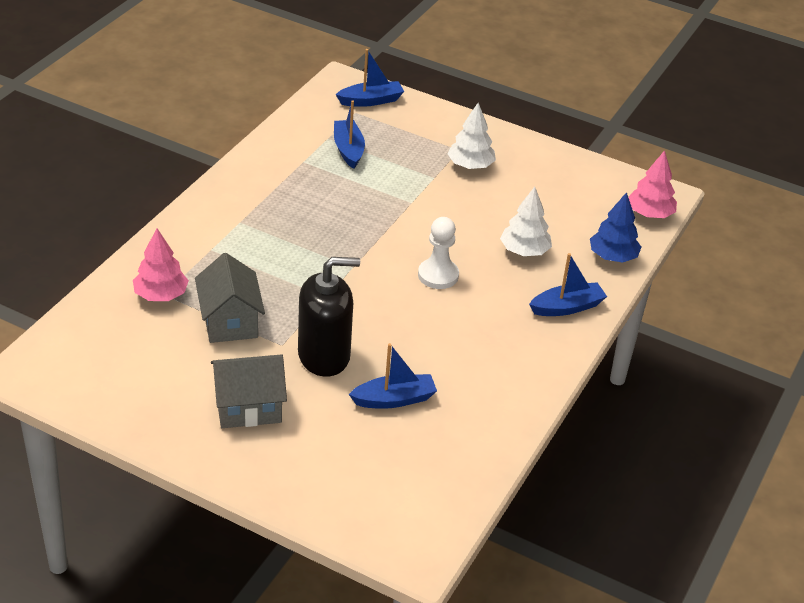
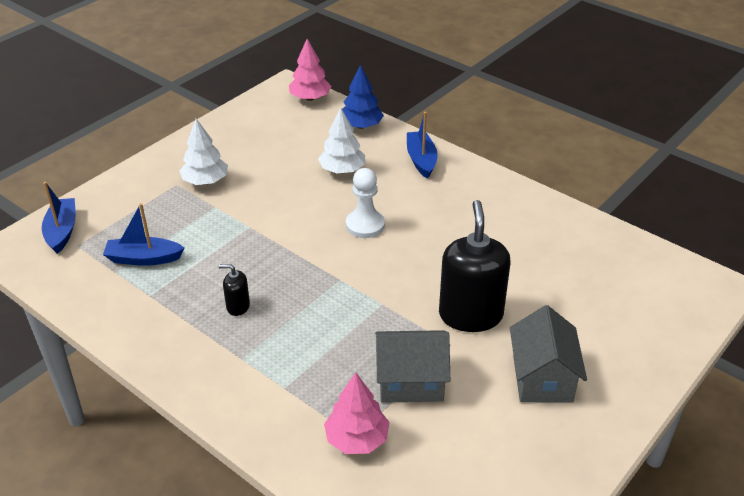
camera: 75 degrees left, 0 degrees up
blue boat [349,343,437,409] -> none
none -> black soap dispenser [219,264,250,316]

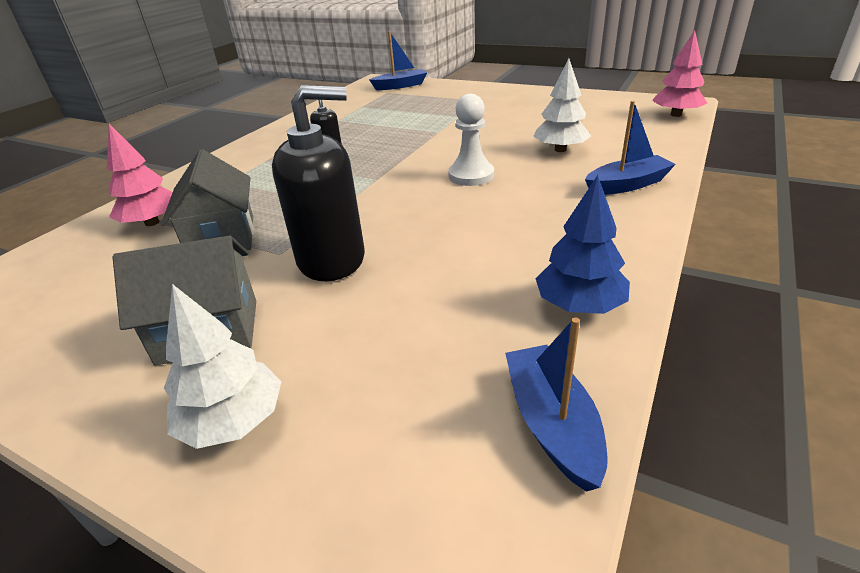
camera: 80 degrees right, 5 degrees down
blue boat [103,203,185,266] -> blue boat moved to [505,317,607,492]
white tree [179,118,228,185] -> white tree moved to [164,284,282,449]
blue tree [342,65,384,129] -> blue tree moved to [535,175,630,314]

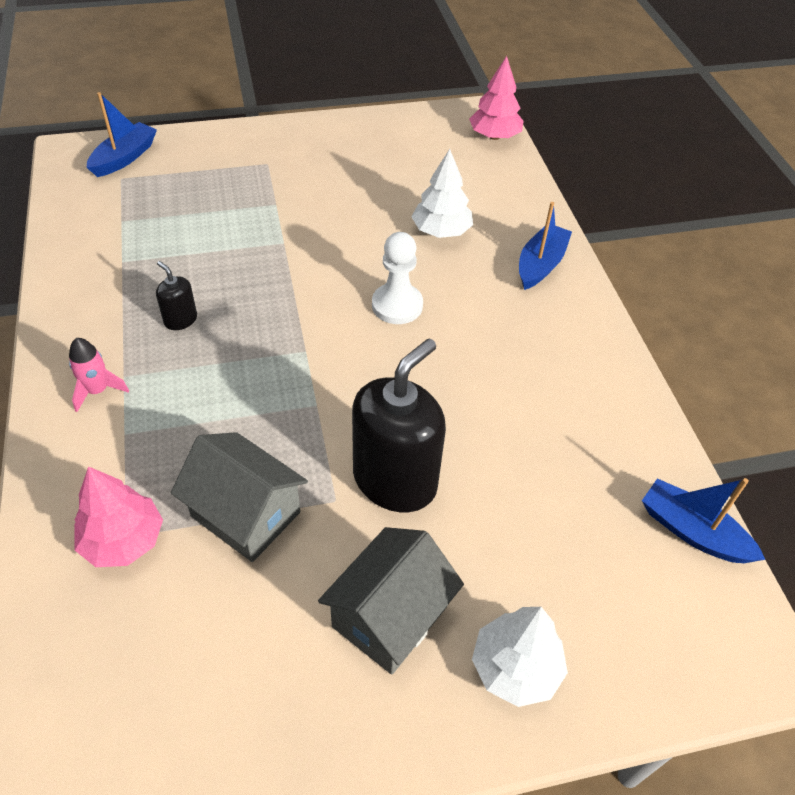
camera: 45 degrees left, 15 degrees up
blue tree [535,175,630,314] -> none
none -> pink rocket [69,338,129,412]

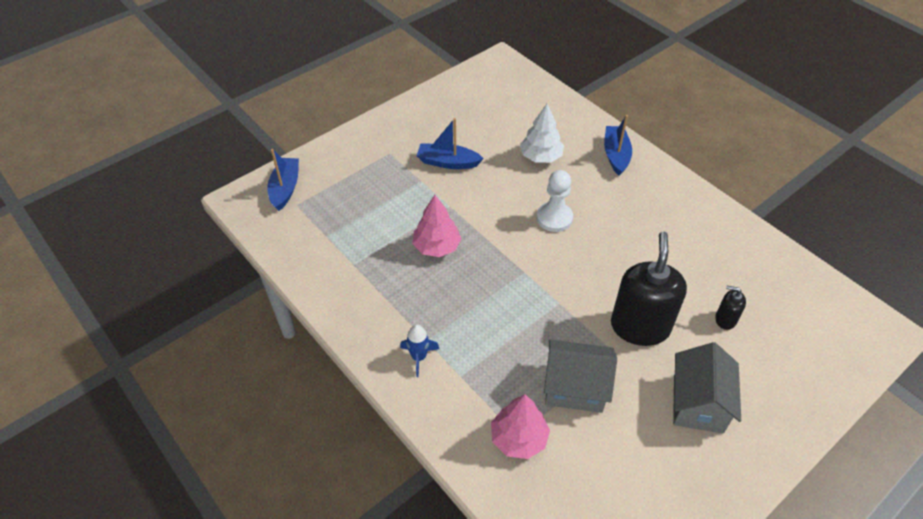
camera: 25 degrees left, 0 degrees up
pink rocket [69,338,129,412] -> blue rocket [400,325,439,377]
black soap dispenser [156,261,197,330] -> black soap dispenser moved to [715,286,746,330]
pink tree [469,56,524,140] -> pink tree moved to [412,195,461,257]
white tree [472,607,568,707] -> none
blue boat [642,478,766,563] -> blue boat moved to [417,118,484,169]

